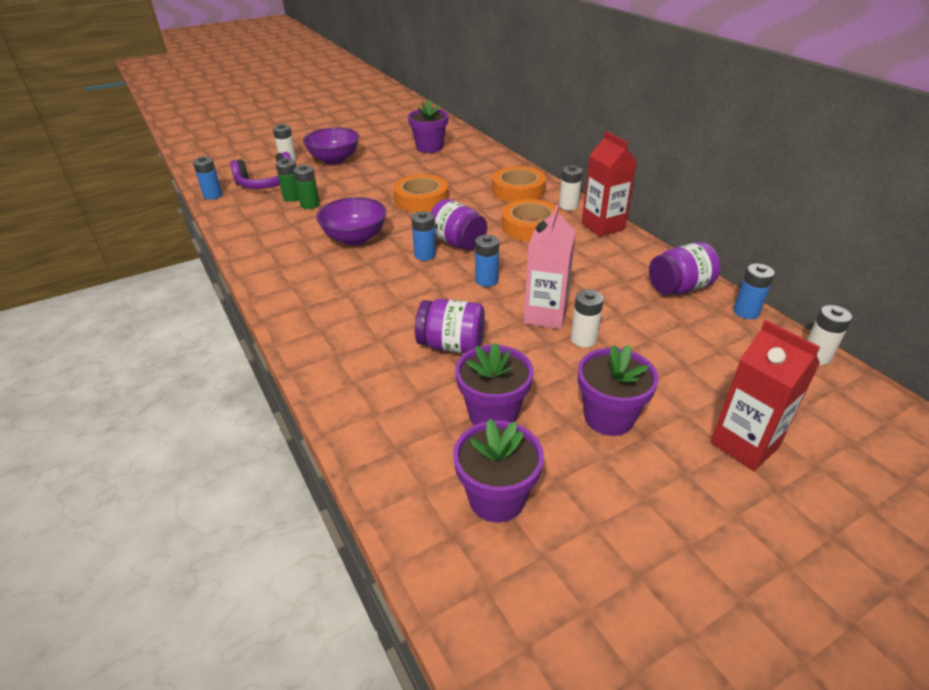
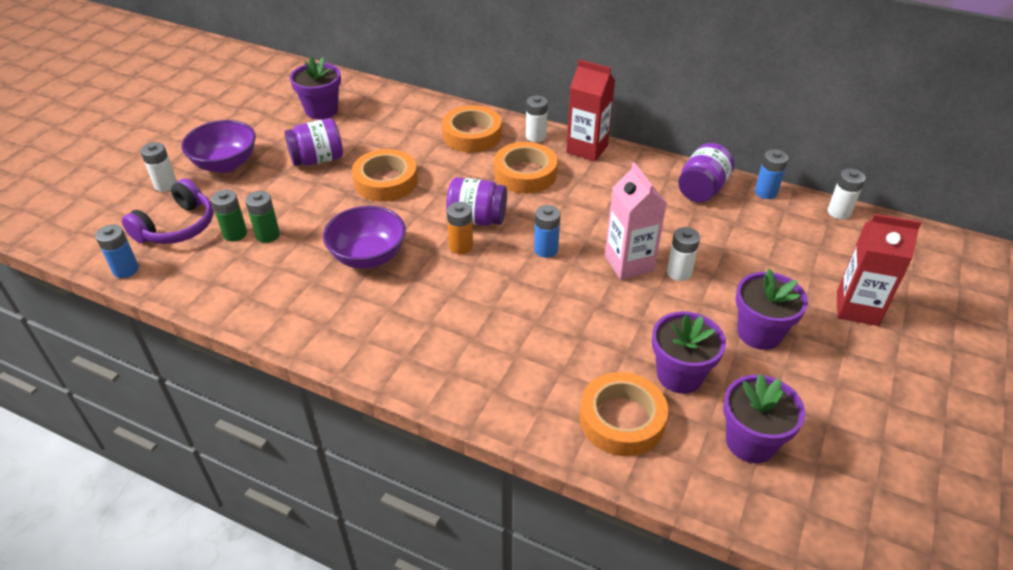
camera: 35 degrees left, 5 degrees up
blue battery [411,211,436,261] -> orange battery [447,202,473,254]
purple jar [415,299,485,353] -> purple jar moved to [284,118,343,166]
none -> orange tape [580,372,668,456]

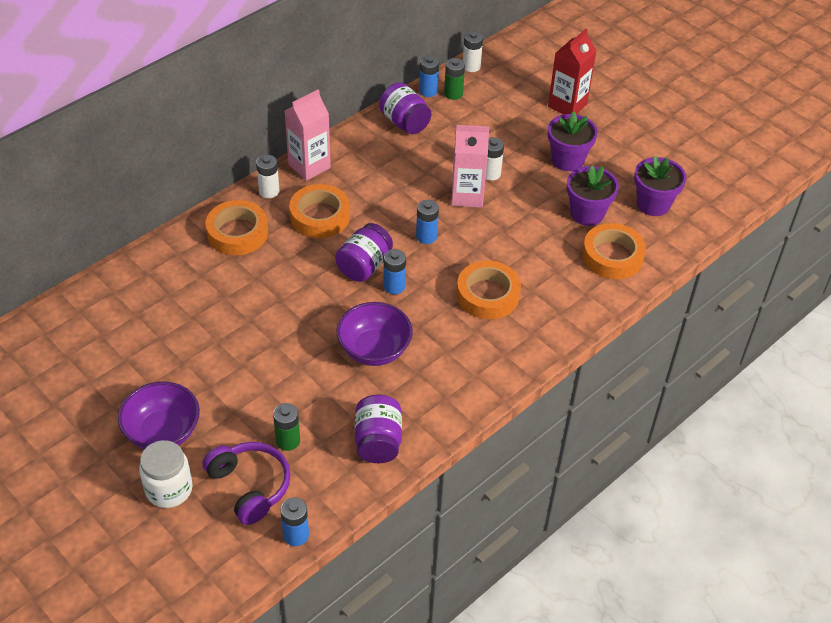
camera: 70 degrees left, 5 degrees up
white battery [141,142,177,192] -> white jar [139,440,193,508]
green battery [245,191,280,243] -> green battery moved to [444,58,465,100]
purple jar [284,118,343,166] -> purple jar moved to [355,395,402,463]
purple flower pot [290,56,341,119] -> none
orange tape [352,149,418,202] -> orange tape moved to [457,261,521,319]
orange battery [447,202,473,254] -> blue battery [383,249,406,294]
red carton [566,59,615,162] -> pink carton [284,89,331,181]

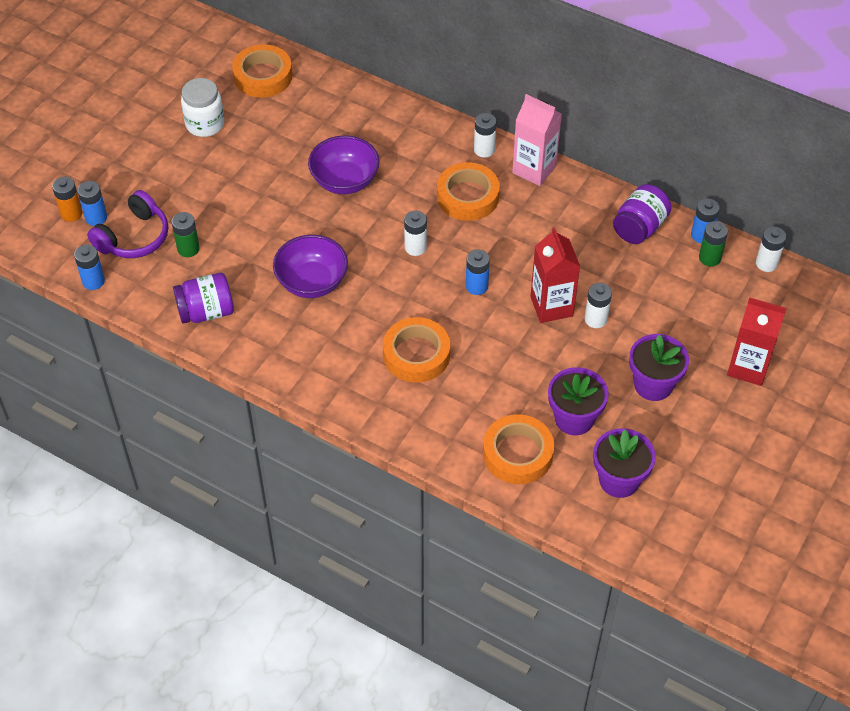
camera: 75 degrees right, 5 degrees up
purple bowl [118,382,200,449] -> purple bowl moved to [308,135,379,194]
white jar [139,440,193,508] -> white jar moved to [181,78,224,137]
orange tape [205,200,268,255] -> orange tape moved to [232,44,292,98]
purple jar [335,223,393,282] -> white battery [404,211,427,256]
blue battery [383,249,406,294] -> blue battery moved to [77,181,107,226]
pink carton [451,125,489,208] -> red carton [530,227,580,323]
none -> orange battery [52,177,82,222]

